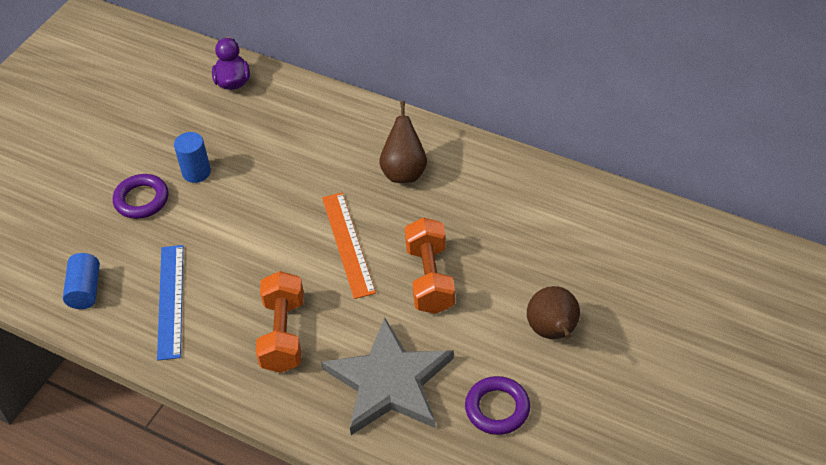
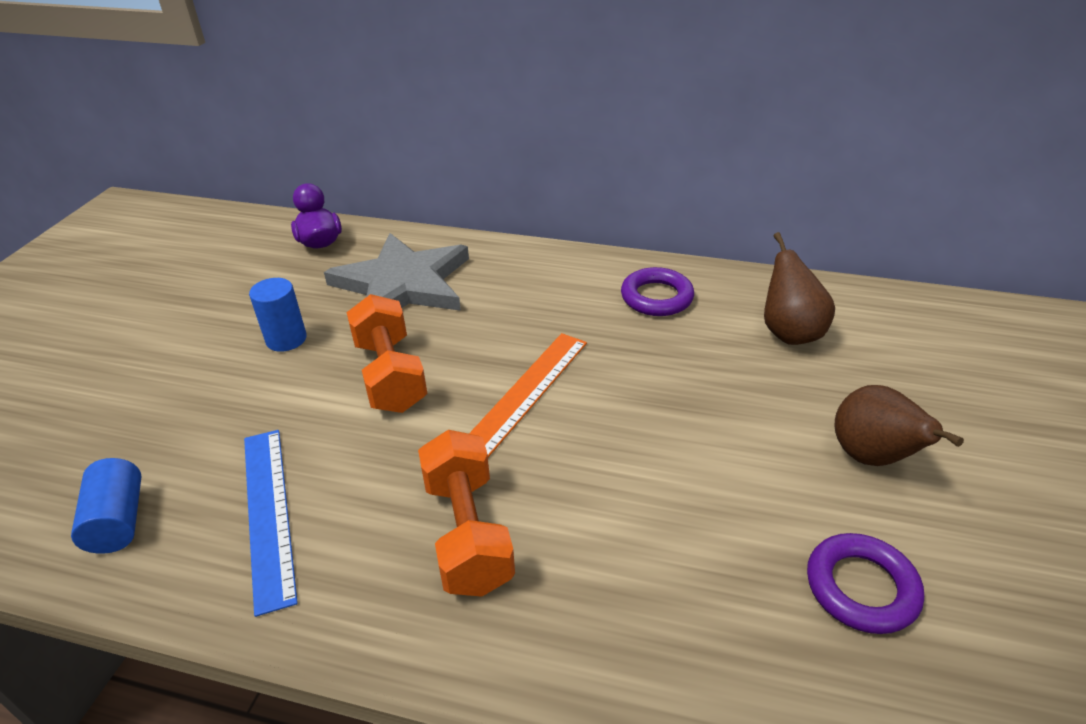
camera: 15 degrees left, 10 degrees down
purple ring [113,174,169,219] -> purple ring moved to [621,267,694,316]
grey star [321,317,454,435] -> grey star moved to [324,233,469,311]
orange ruler [322,192,376,299] -> orange ruler turned 60 degrees clockwise [469,333,587,457]
brown pear [379,101,427,183] -> brown pear moved to [764,232,835,345]
orange dumbbell [405,217,455,314] -> orange dumbbell moved to [347,294,428,413]

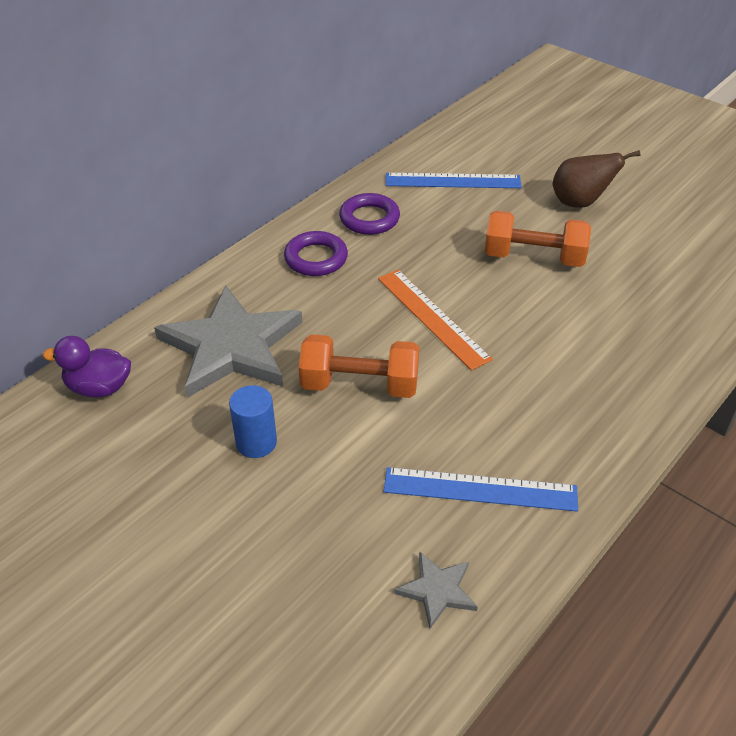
camera: 65 degrees left, 5 degrees up
blue cylinder [71,458,142,554] -> grey star [394,551,478,629]
orange dumbbell [418,430,515,597] -> orange dumbbell moved to [485,211,591,267]
brown pear [764,232,835,345] -> blue ruler [386,173,522,188]
purple ring [807,533,924,634] -> purple ring moved to [284,231,348,276]

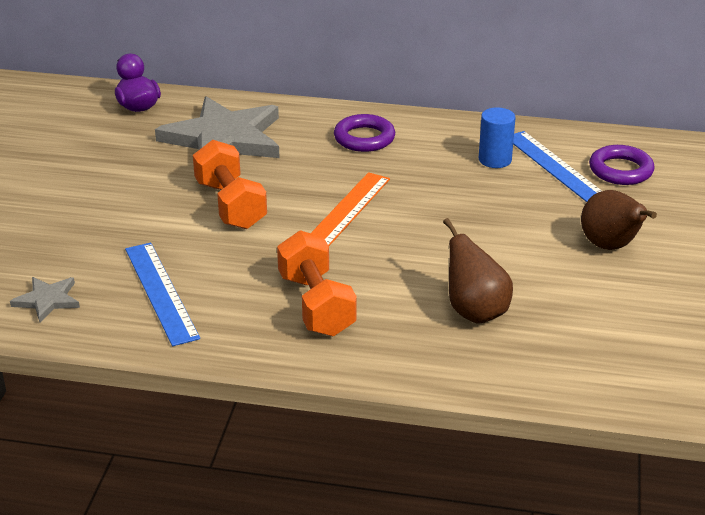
camera: 60 degrees right, 10 degrees down
blue cylinder [229,385,277,458] -> blue cylinder moved to [479,107,516,168]
purple ring [339,193,400,235] -> purple ring moved to [589,145,655,185]
orange dumbbell [485,211,591,267] -> orange dumbbell moved to [277,230,357,336]
none -> brown pear [443,218,513,324]

